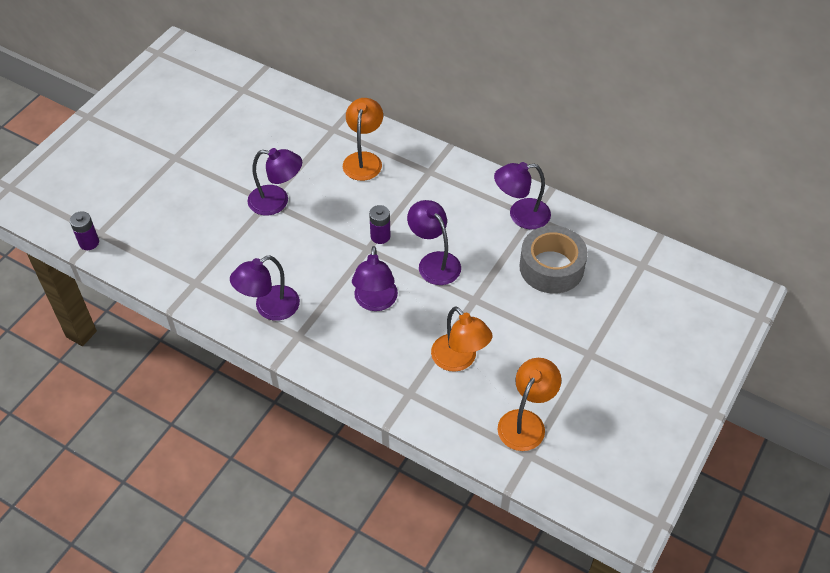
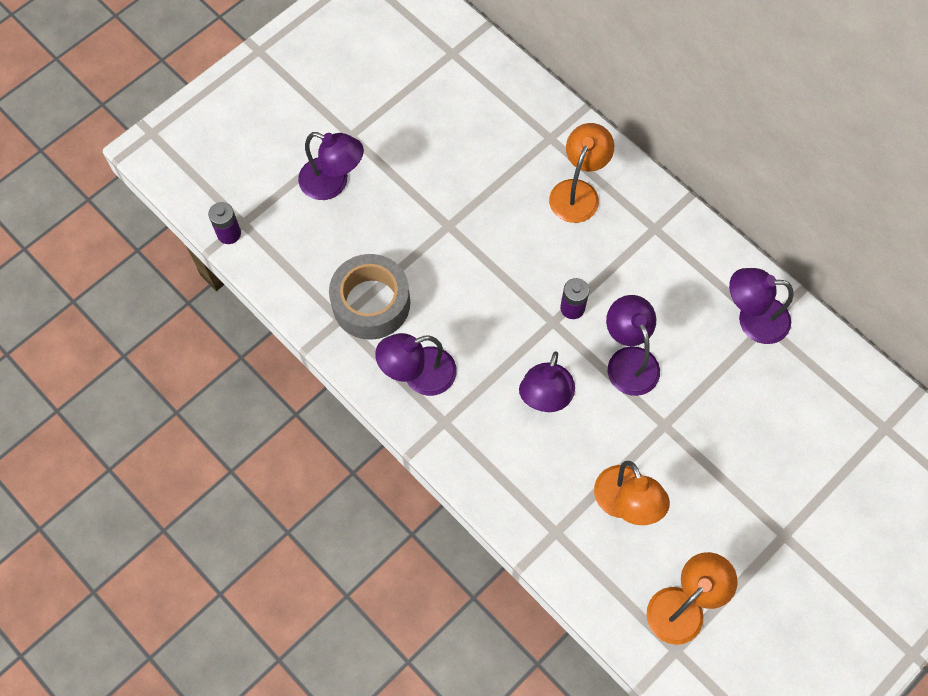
camera: 15 degrees right, 15 degrees up
purple lamp [248,148,302,216] -> purple lamp moved to [298,132,364,200]
grey tape [519,226,588,294] -> grey tape moved to [329,254,410,340]

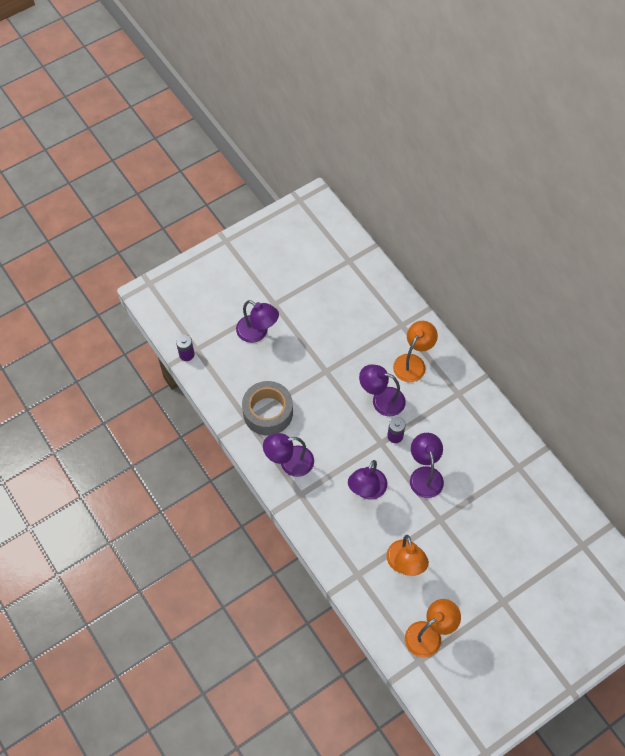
camera: 10 degrees right, 5 degrees down
purple lamp [729,268,794,344] -> purple lamp moved to [359,365,406,416]

